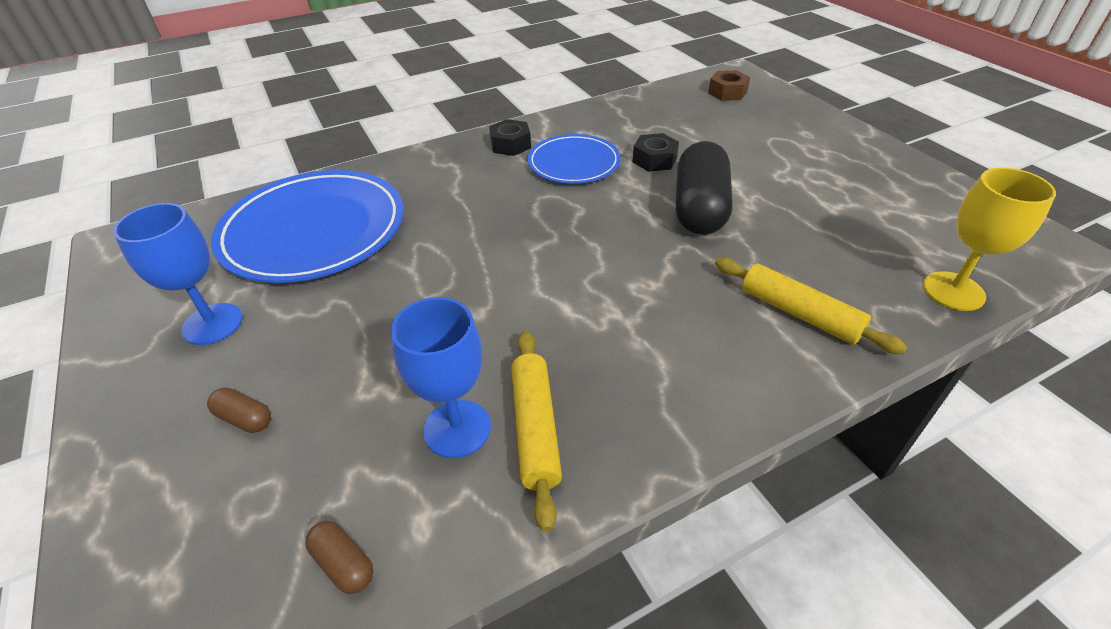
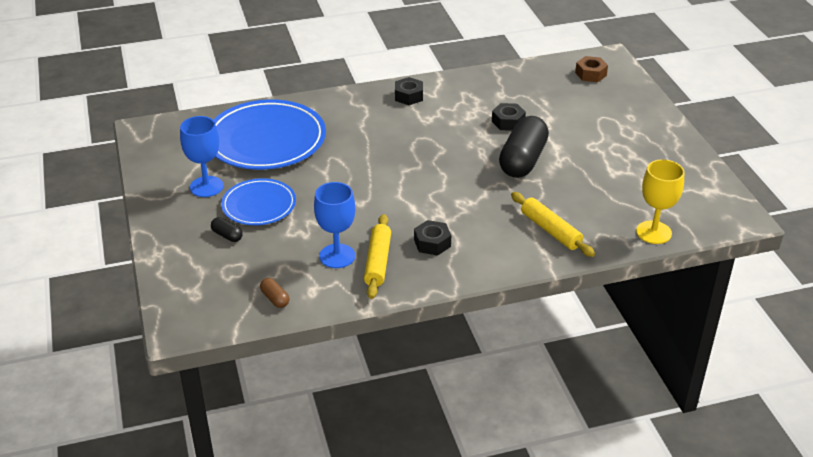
camera: 10 degrees right, 5 degrees down
brown capsule [207,388,271,433] -> black capsule [211,217,242,242]
blue plate [527,134,621,184] -> blue plate moved to [221,178,296,225]
none -> black nut [414,220,451,256]

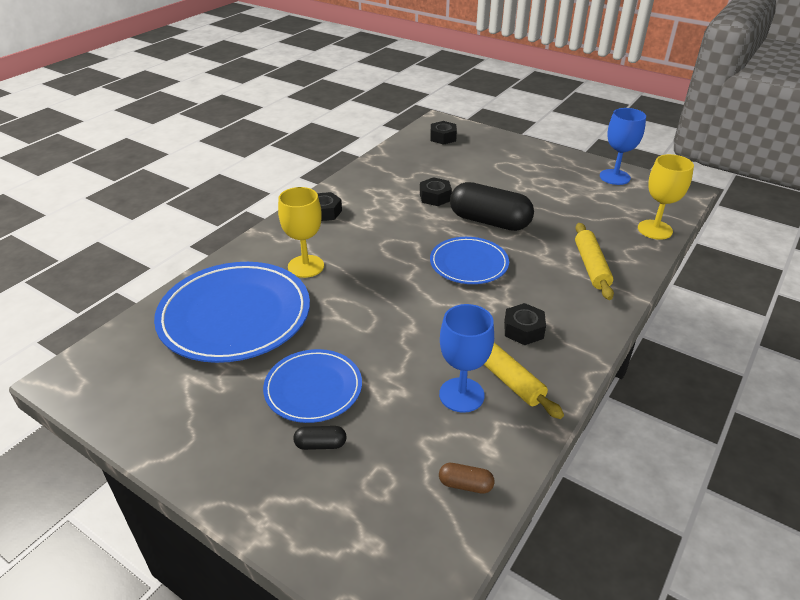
camera: 40 degrees left, 0 degrees up
blue goblet [180,116,224,197] -> blue goblet moved to [600,108,646,185]
black capsule [499,116,549,178] -> black capsule turned 45 degrees counterclockwise [450,182,534,231]
yellow rolling pin [511,192,595,257] -> yellow rolling pin turned 75 degrees clockwise [575,223,614,300]
brown nut [575,56,608,82] -> black nut [430,121,457,145]
none -> yellow goblet [278,187,324,278]
none -> blue plate [430,237,509,284]

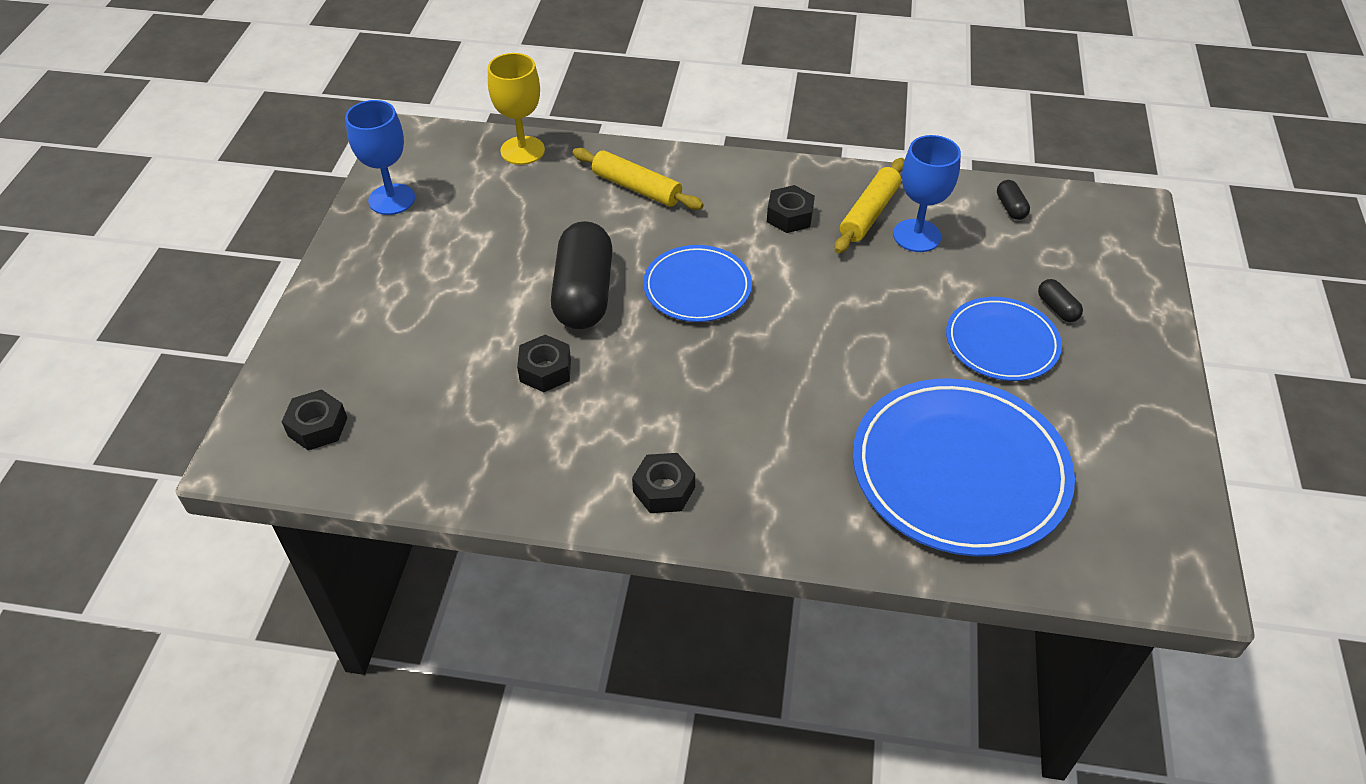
camera: 115 degrees left, 10 degrees up
yellow goblet [278,187,324,278] -> none
brown capsule [439,463,494,494] -> black capsule [997,180,1030,220]
yellow rolling pin [575,223,614,300] -> yellow rolling pin turned 60 degrees clockwise [573,148,704,210]

